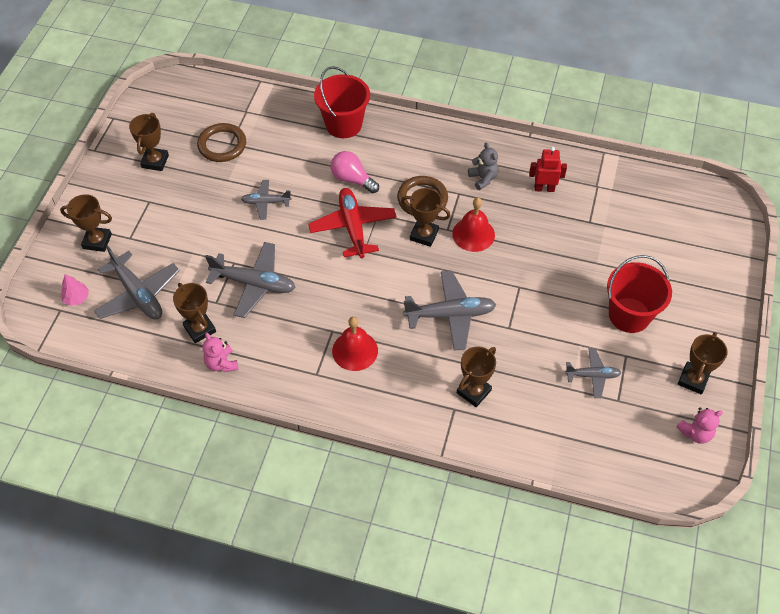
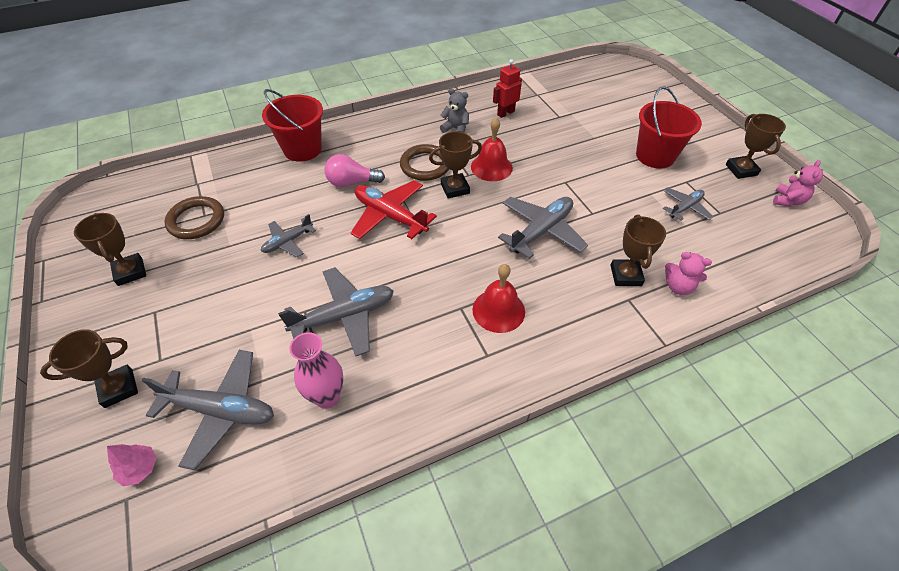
camera: 40 degrees left, 5 degrees down
brown trophy [173,283,216,343] -> pink vase [289,332,343,409]
pink teddy bear [202,333,238,372] -> pink teddy bear moved to [665,252,712,295]

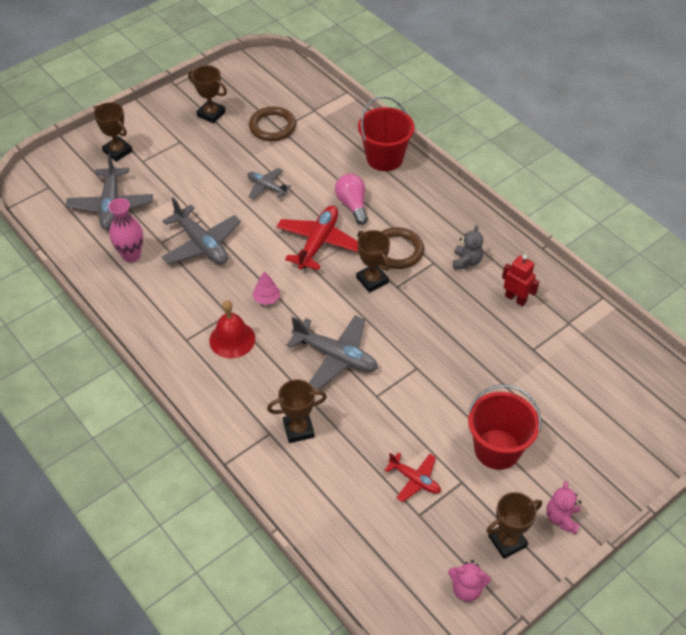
camera: 75 degrees right, 0 degrees up
brown trophy [74,213,146,286] -> brown trophy turned 75 degrees clockwise [188,66,227,123]
pink tree [107,444,157,486] -> pink tree moved to [252,271,280,305]
red bell [471,118,513,181] -> none
grey plane [663,187,714,221] -> red plane [385,453,441,502]
pink teddy bear [665,252,712,295] -> pink teddy bear moved to [546,481,581,534]

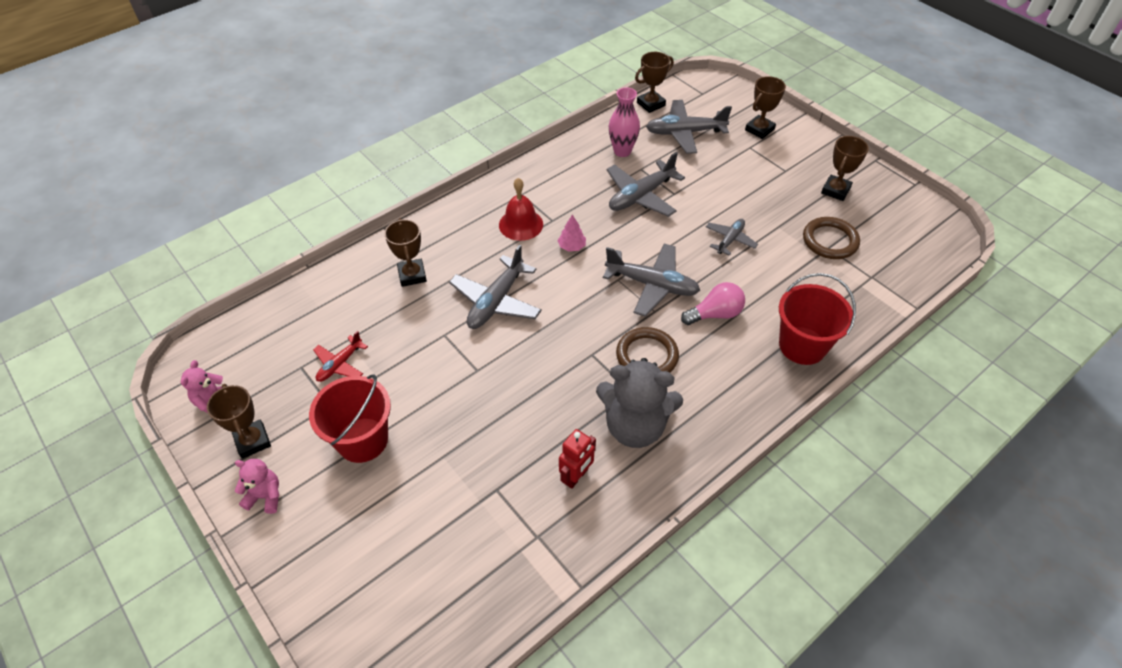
camera: 90 degrees right, 0 degrees up
red plane [277,205,358,270] -> grey plane [603,243,700,317]
brown trophy [356,230,390,293] -> brown trophy moved to [635,52,674,113]
grey teddy bear [453,225,483,269] -> grey teddy bear [596,358,683,448], size x2.00

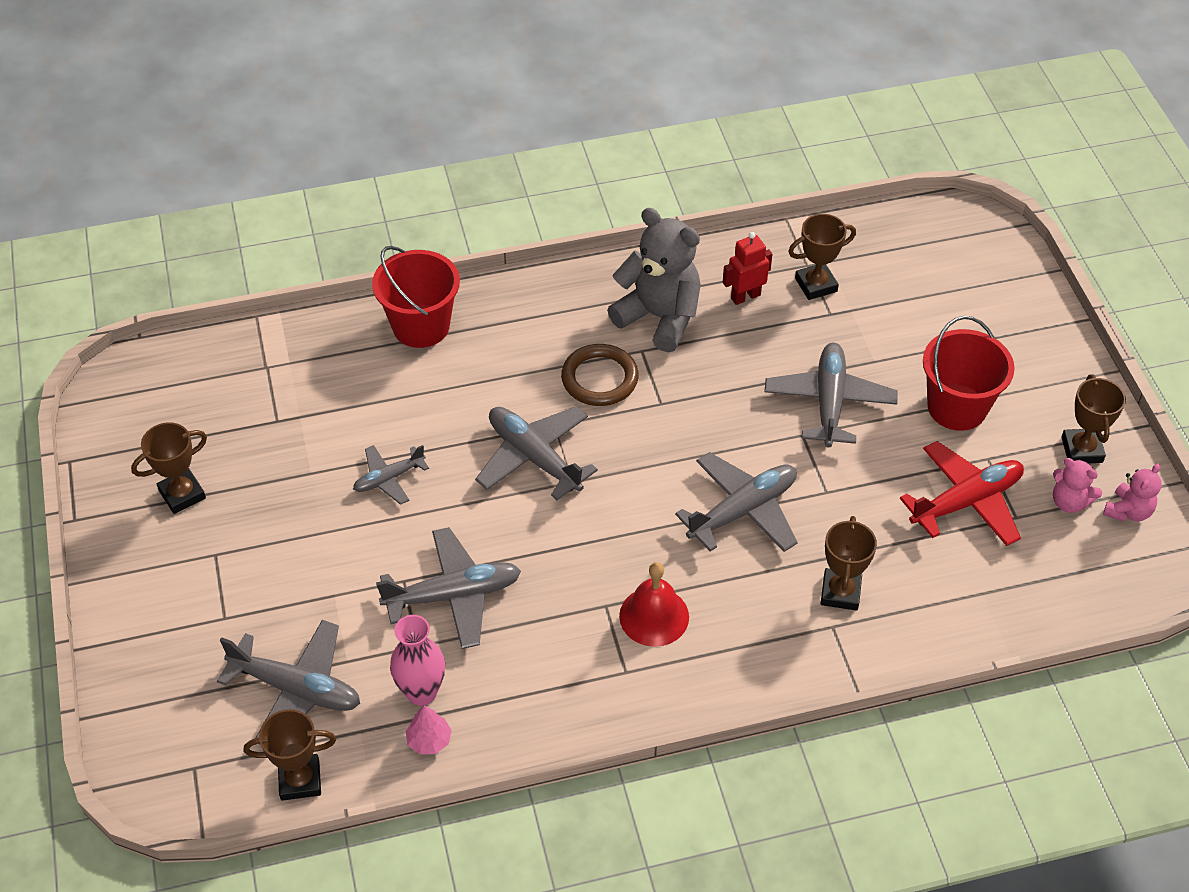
camera: 155 degrees left, 0 degrees up
pink teddy bear [235,459,279,514] -> pink teddy bear moved to [1053,458,1102,513]
red plane [313,331,368,382] -> red plane [900,441,1024,546], size x1.71
pink tree [558,215,586,251] -> pink tree moved to [406,706,452,754]
pink light bulb [681,282,745,325] -> none
brown trophy [745,76,786,139] -> brown trophy moved to [788,214,856,300]
brown ring [803,217,860,259] -> none
none -> grey plane [764,343,898,447]

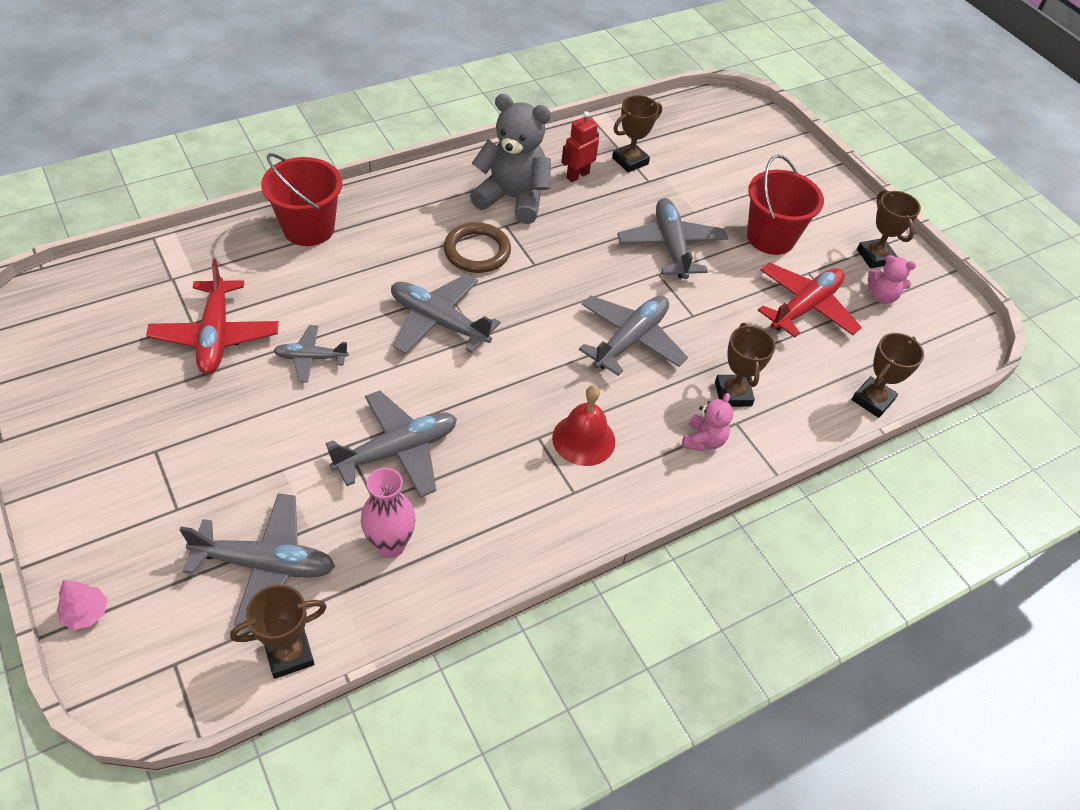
camera: 20 degrees left, 0 degrees up
brown trophy [131,422,207,514] -> brown trophy moved to [852,333,924,418]
grey plane [353,445,429,505] -> grey plane turned 45 degrees clockwise [273,325,349,383]
pink tree [406,706,452,754] -> pink tree moved to [57,580,107,630]
pink teddy bear [1103,464,1162,522] -> pink teddy bear moved to [682,393,734,451]
none -> red plane [146,259,279,374]

